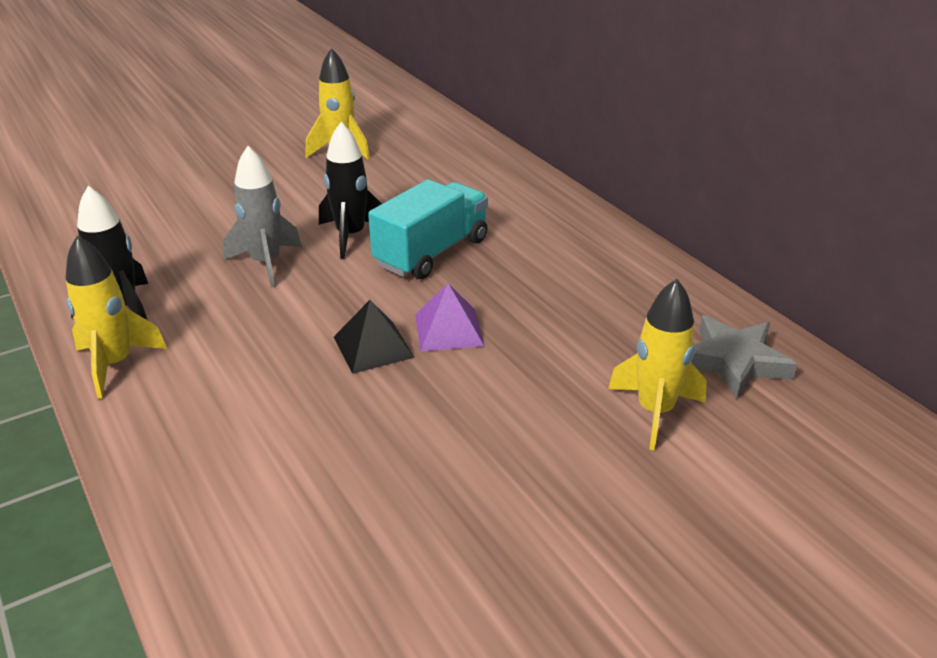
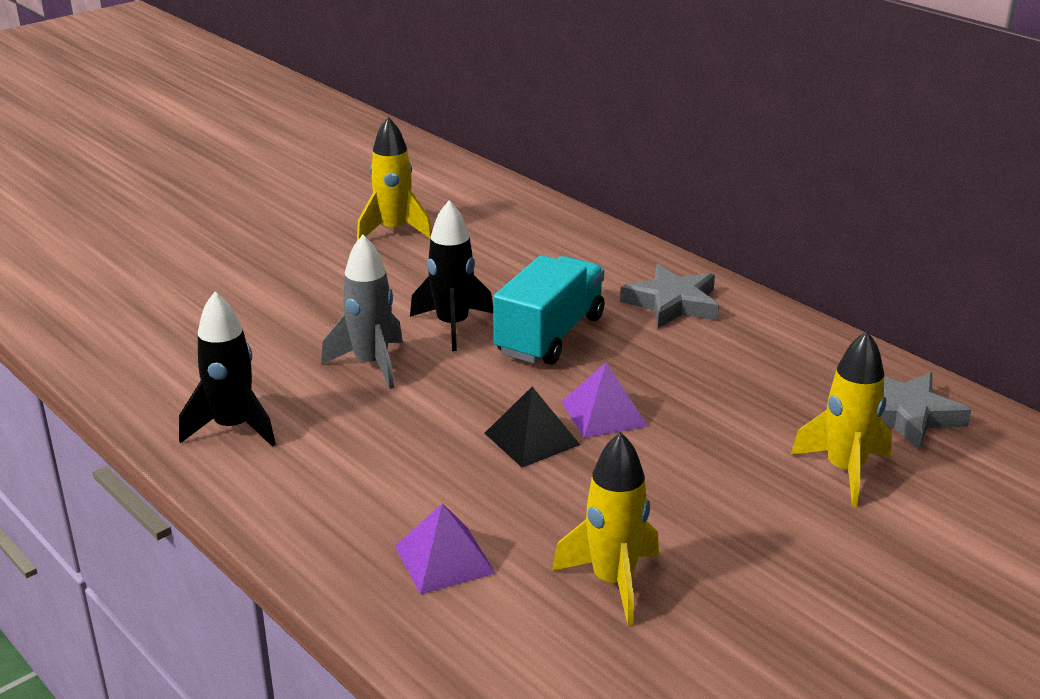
camera: 10 degrees left, 5 degrees down
yellow rocket [66,235,167,399] -> yellow rocket moved to [552,432,659,626]
none -> purple pyramid [395,503,495,594]
none -> grey star [620,264,719,328]

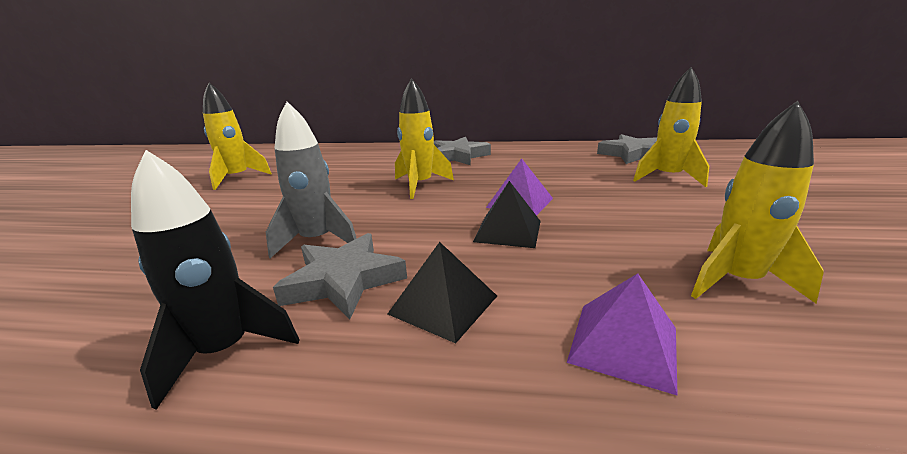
camera: 40 degrees left, 5 degrees down
black rocket [410,201,493,351] -> none
turquoise truck [493,255,604,365] -> yellow rocket [395,78,454,199]
none -> grey star [273,233,407,319]
none -> black pyramid [388,242,497,343]

